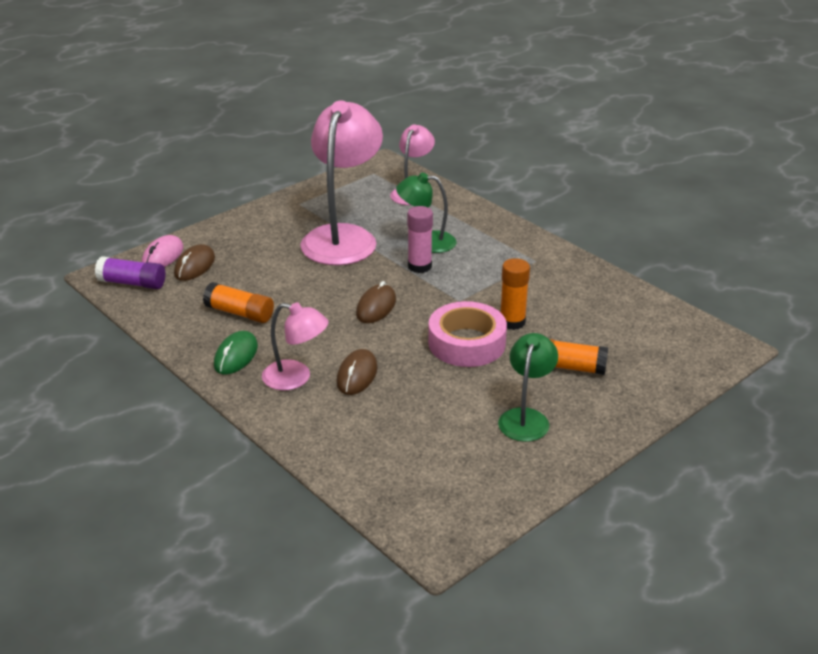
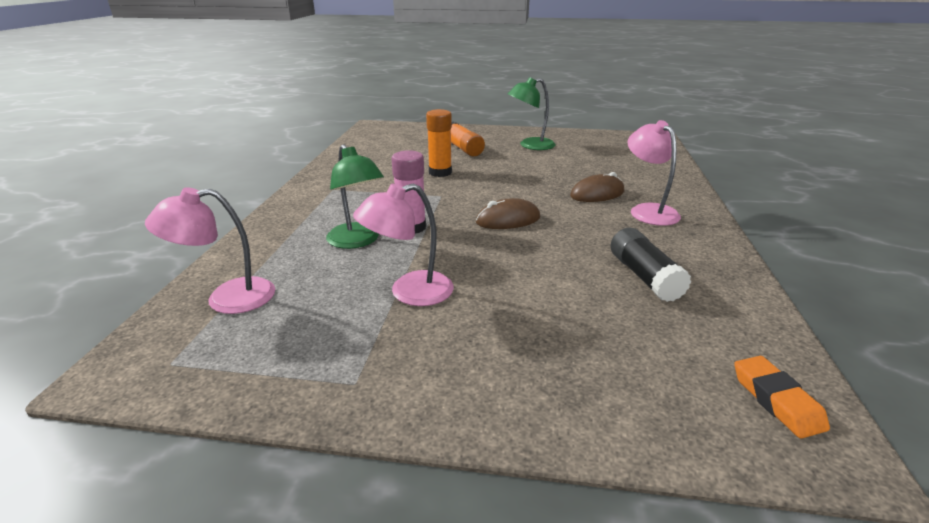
camera: 130 degrees left, 5 degrees down
purple glue stick [95,256,166,289] -> orange eraser [734,356,830,439]
pink mouse [142,235,184,267] -> none
brown mouse [174,244,215,281] -> none
orange glue stick [203,282,274,323] -> black glue stick [610,228,691,302]
green mouse [214,331,258,375] -> none
pink lamp [300,100,383,265] -> pink lamp [353,183,454,306], size x0.54
pink tape [428,301,507,367] -> none

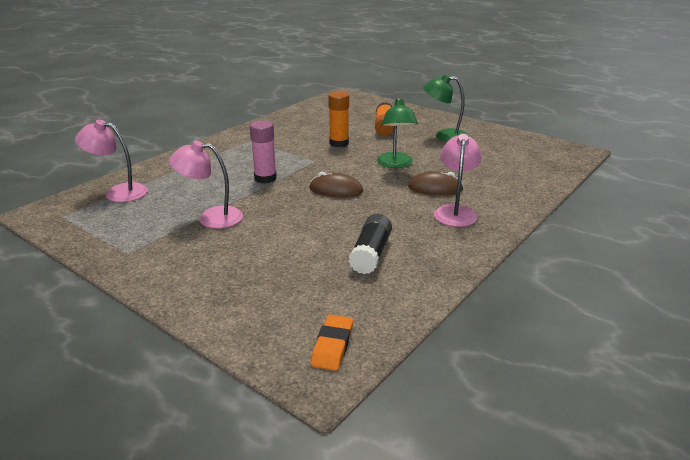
camera: 30 degrees right, 0 degrees up
green lamp [326,144,384,249] -> green lamp moved to [377,97,418,168]

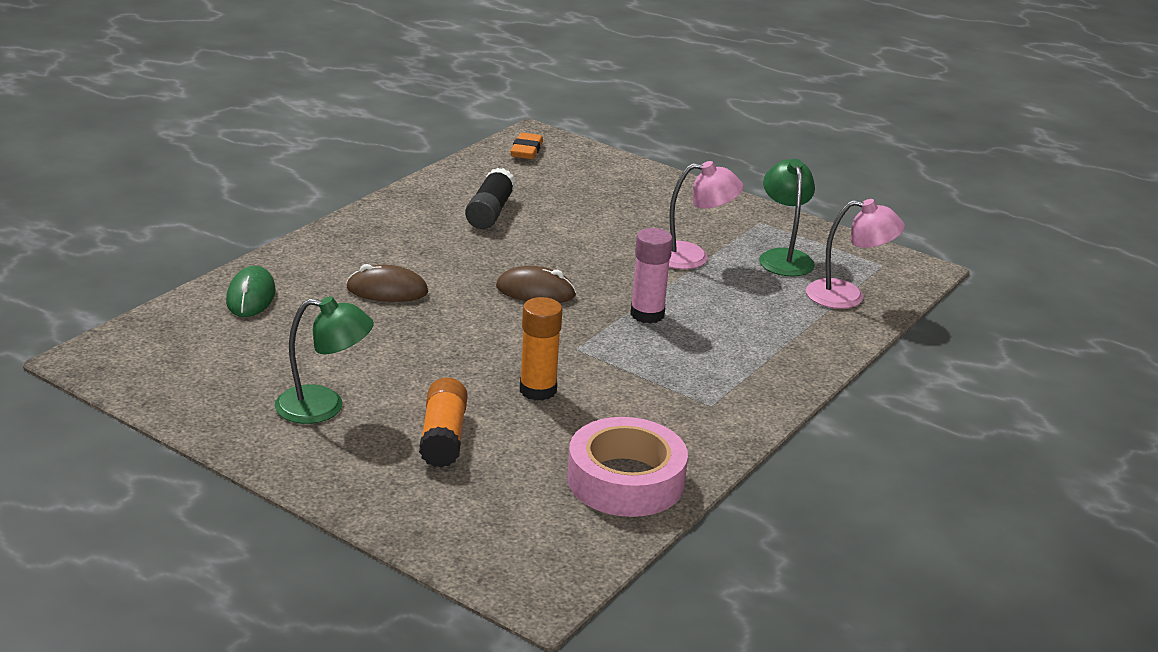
camera: 175 degrees right, 0 degrees up
green lamp [377,97,418,168] -> green lamp moved to [759,159,815,277]
pink lamp [434,134,482,227] -> none
none -> green mouse [226,266,276,317]
none -> pink tape [567,417,688,517]

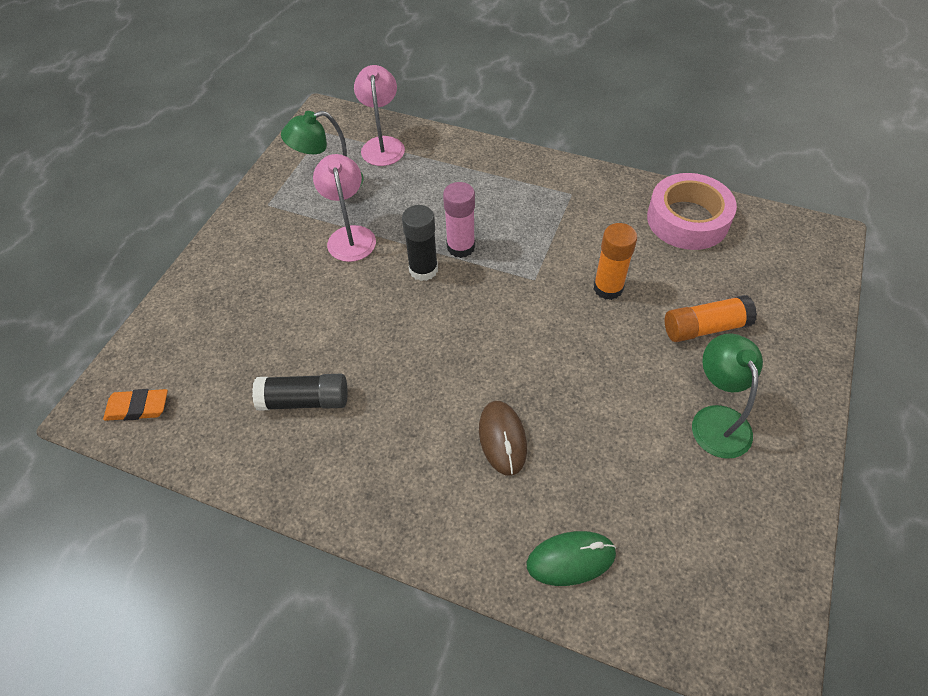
camera: 100 degrees left, 25 degrees up
brown mouse [496,266,576,303] -> none
none -> black glue stick [402,205,438,281]

